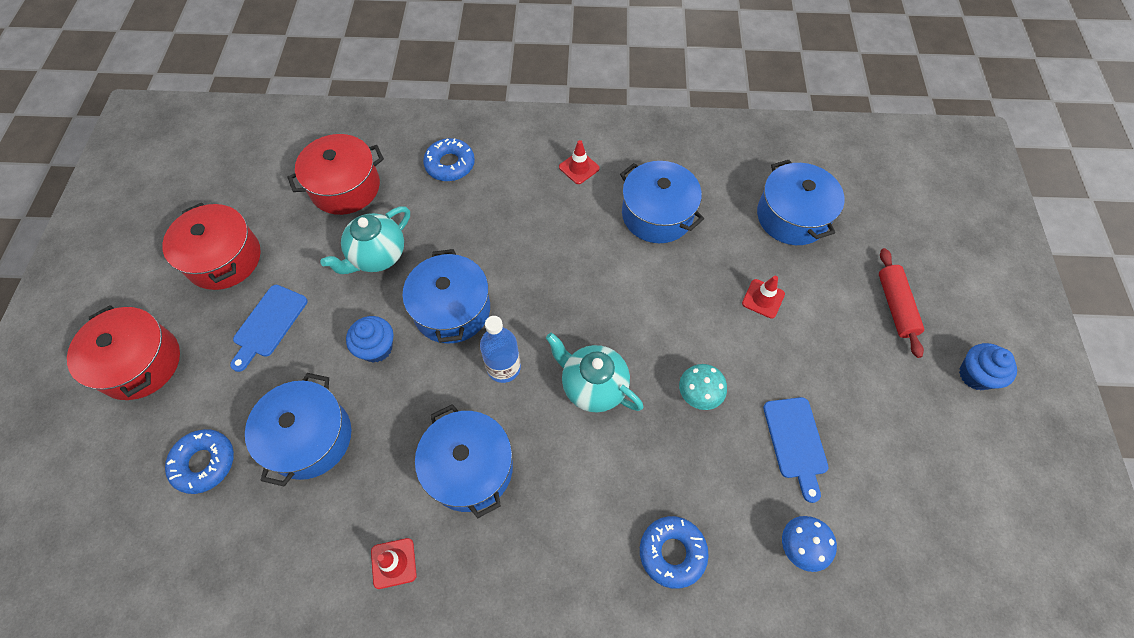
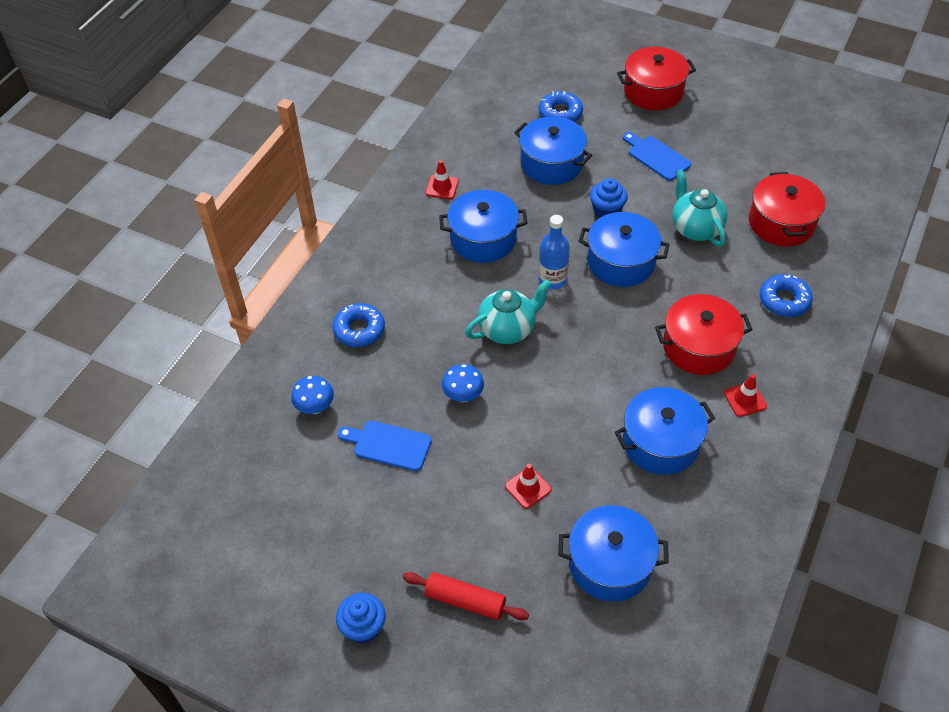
camera: 115 degrees right, 10 degrees down
red pot [162,203,260,290] -> red pot moved to [655,294,753,375]
turquoise mushroom [679,364,727,410] -> blue mushroom [442,364,484,403]

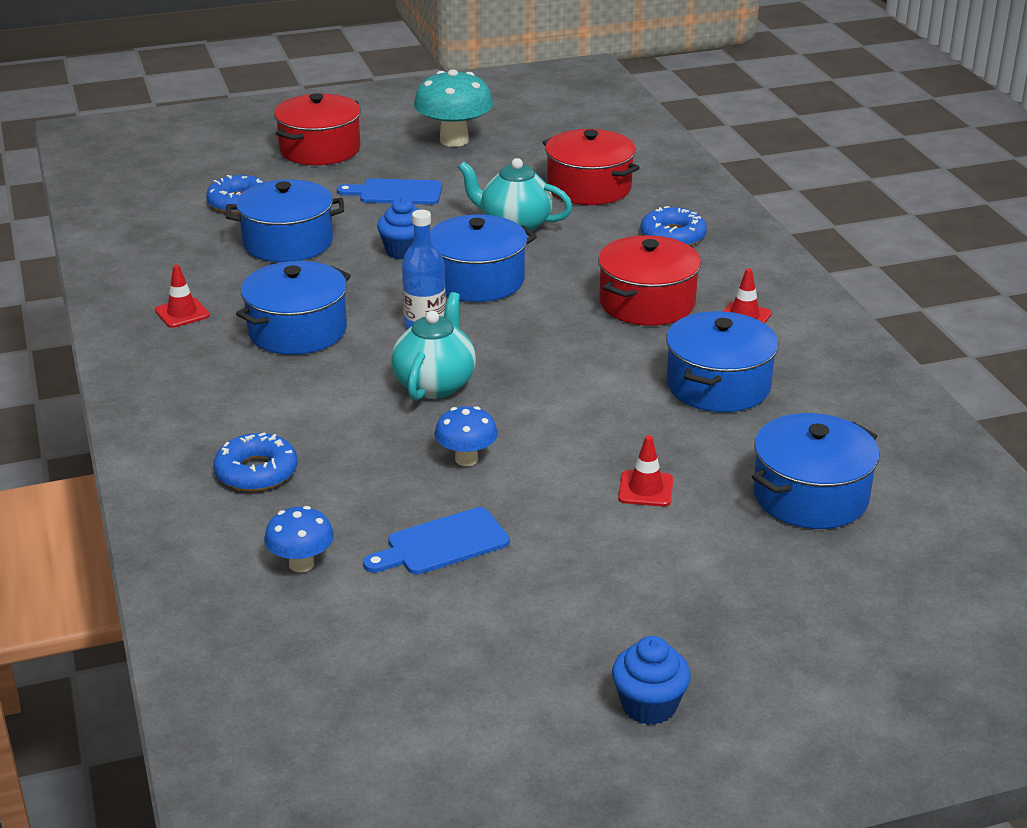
camera: 45 degrees left, 20 degrees down
red rolling pin [403,572,529,620] -> none
none -> turquoise mushroom [414,69,493,147]

